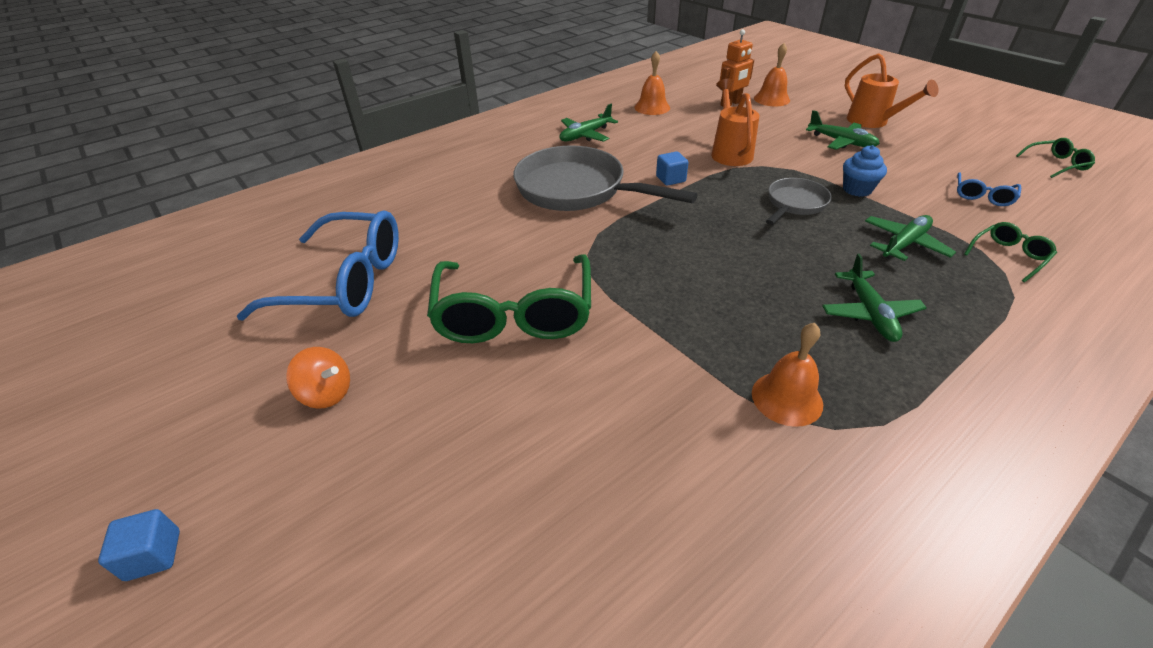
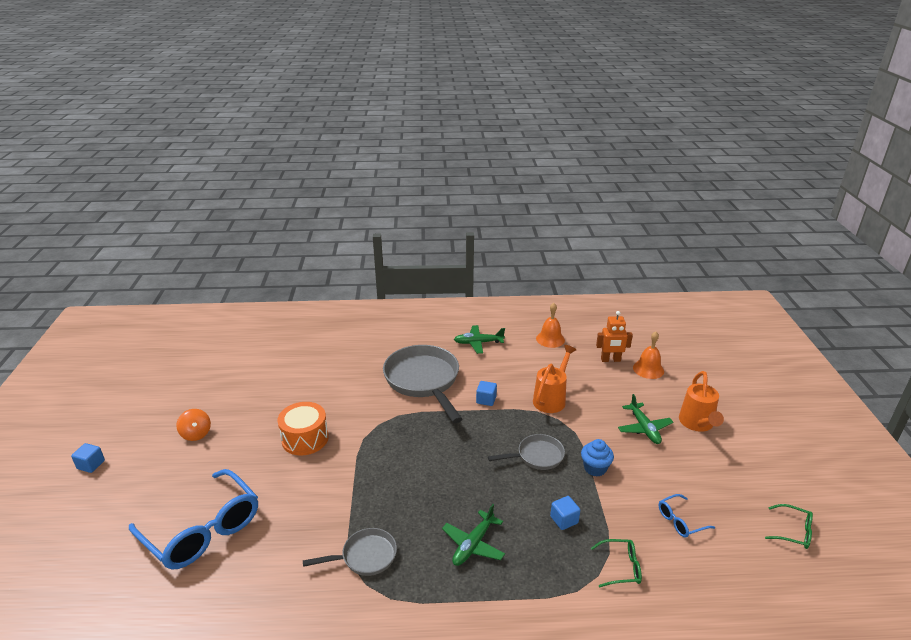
camera: 35 degrees right, 10 degrees down
blue glasses [237,210,399,321] -> blue glasses moved to [129,469,258,569]
green glasses [427,254,591,343] -> orange drum [277,402,329,456]
orange bell [752,323,823,427] -> grey pan [303,528,397,576]
green plane [865,215,956,261] -> blue cube [550,496,580,530]

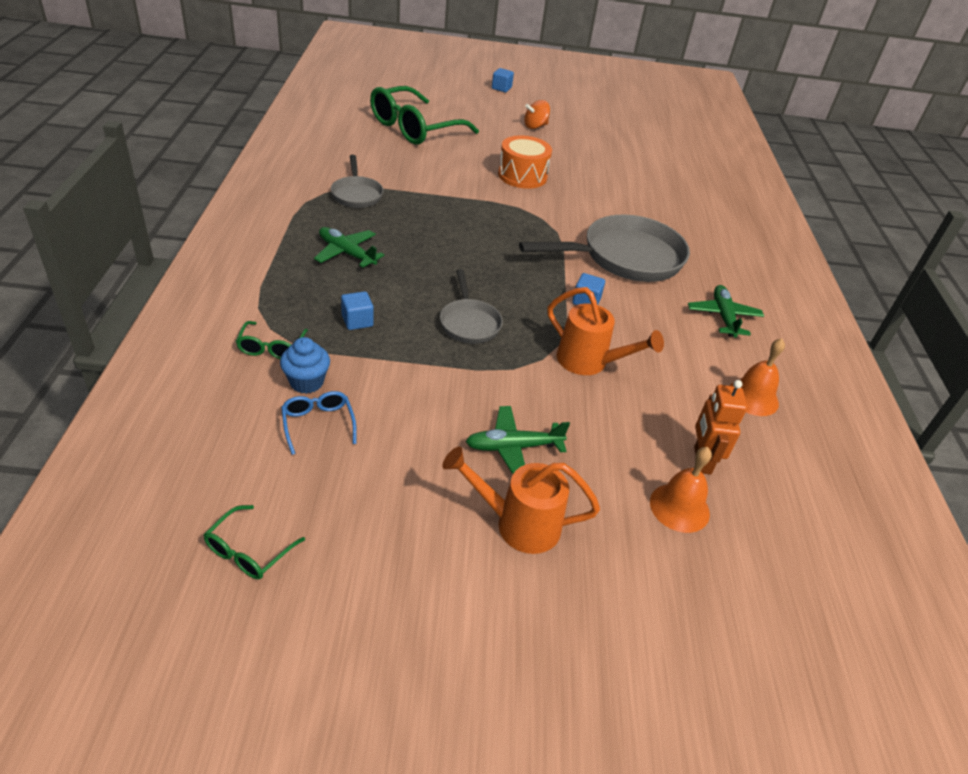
camera: 90 degrees right, 10 degrees up
blue glasses [129,469,258,569] -> green glasses [370,86,479,145]
blue cupcake [581,439,614,477] -> blue cupcake moved to [280,337,330,394]

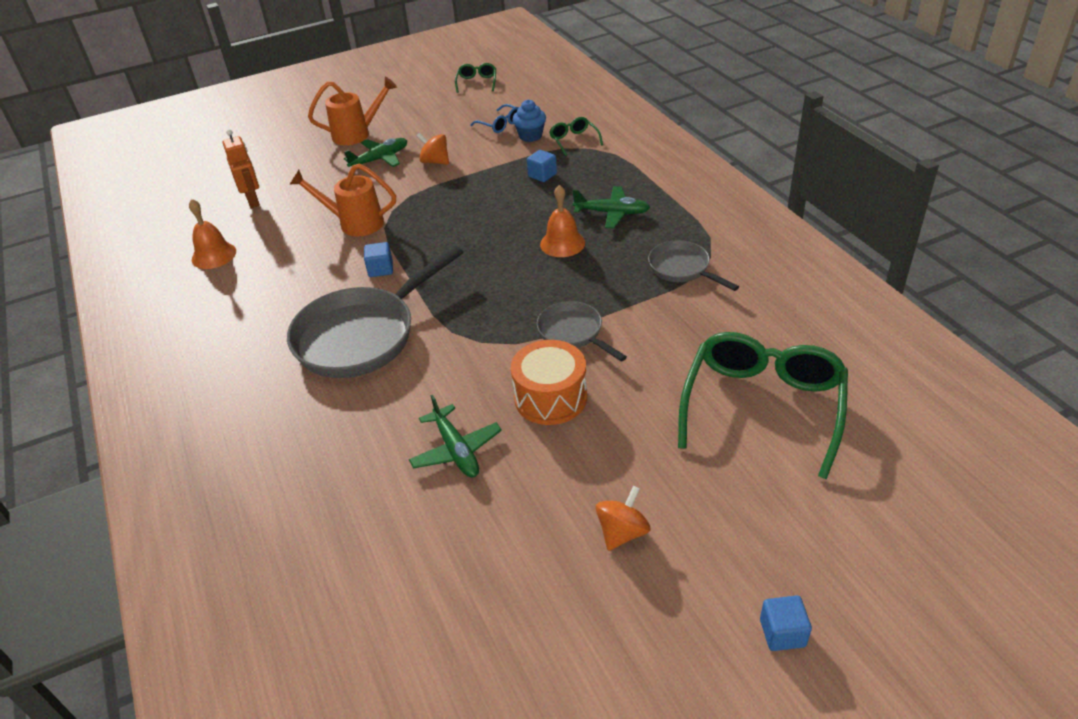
camera: 160 degrees right, 0 degrees up
grey pan [440,269,503,344] -> grey pan moved to [537,301,627,362]
orange bell [650,447,712,533] -> orange bell moved to [540,185,585,257]
green plane [688,285,764,338] -> green plane moved to [409,395,502,478]
none -> orange spinning top [416,133,449,165]

